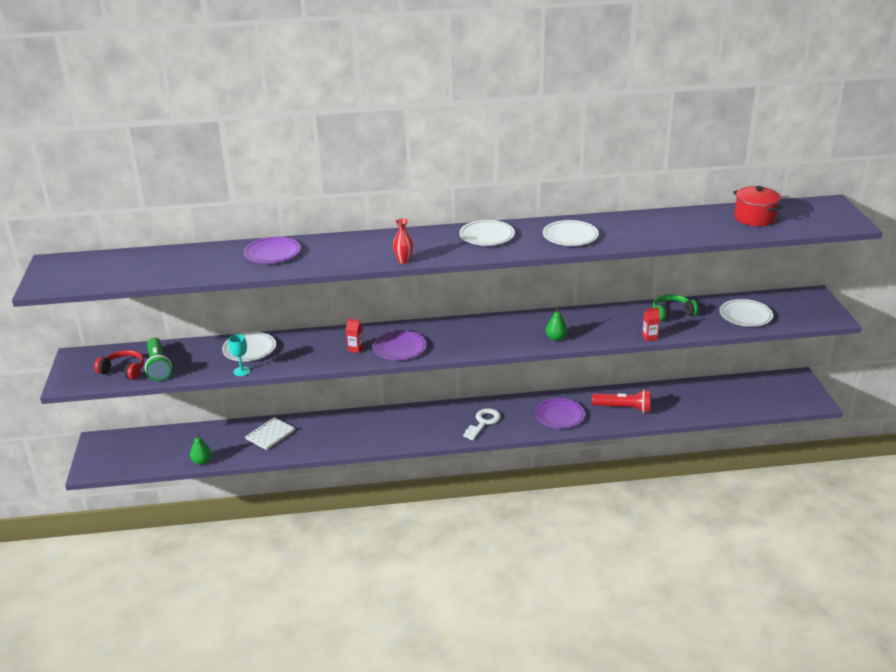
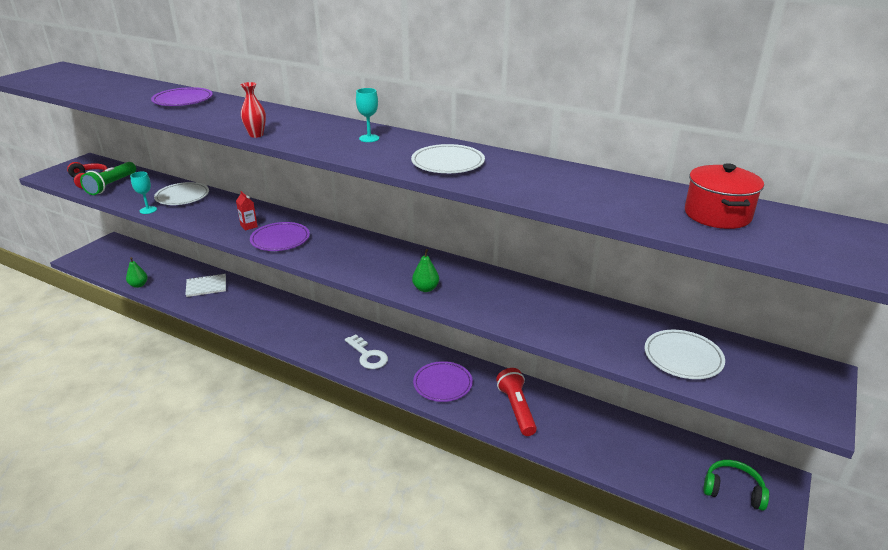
camera: 35 degrees right, 0 degrees up
white plate [459,220,515,246] -> turquoise goblet [356,88,379,142]
white key [463,408,501,440] -> white key turned 75 degrees clockwise [345,334,388,369]
red flashlight [592,389,651,413] -> red flashlight turned 150 degrees counterclockwise [496,368,537,436]
red carton [642,307,660,342] -> none
green headphones [653,294,698,321] -> green headphones moved to [703,460,769,511]

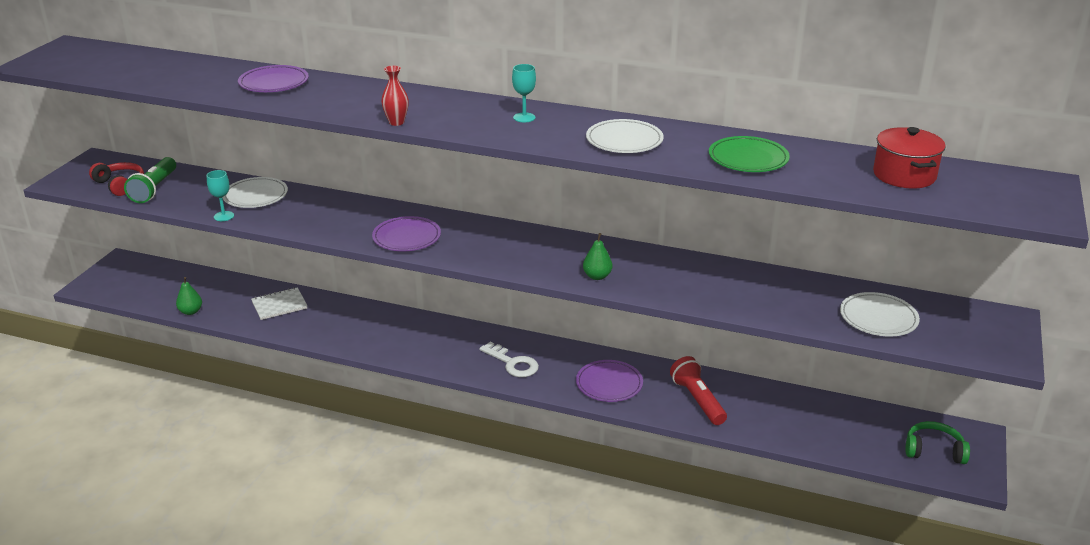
camera: 10 degrees left, 0 degrees up
red carton [236,191,258,231] -> none
none -> green plate [709,136,790,172]

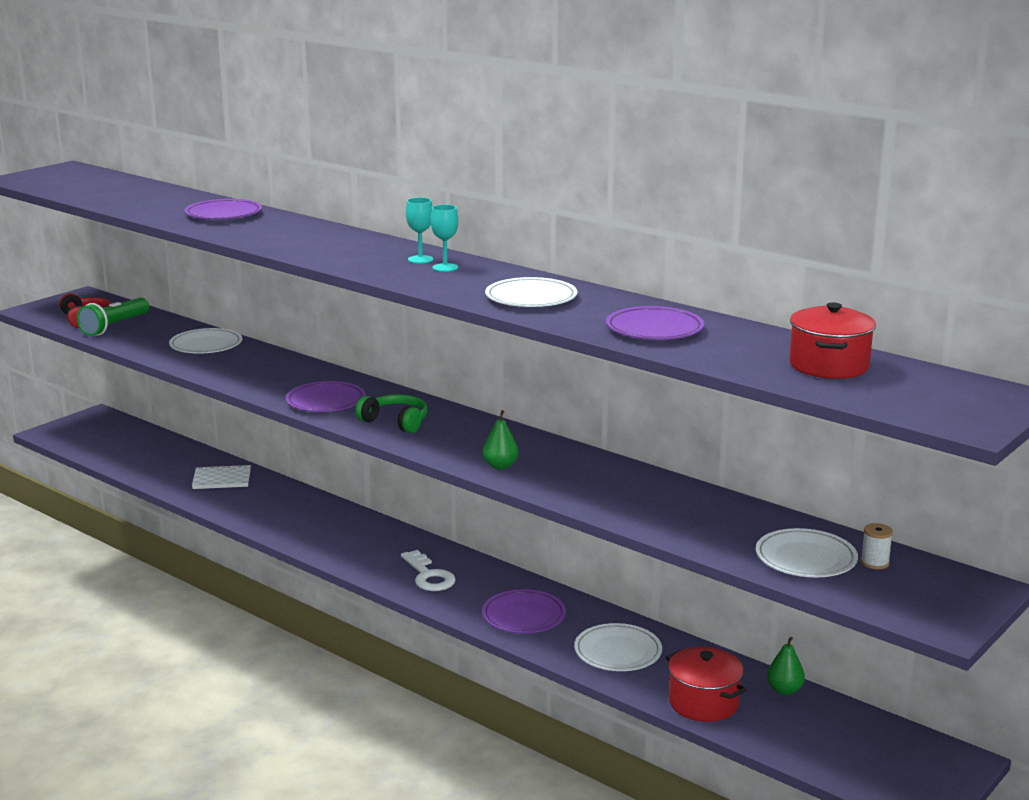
camera: 20 degrees right, 10 degrees down
green pear [176,277,202,315] -> green pear moved to [767,637,805,695]
turquoise goblet [207,170,234,221] -> turquoise goblet moved to [406,198,433,264]
red vase [381,66,409,126] -> none
red flashlight [670,356,727,425] -> white plate [574,623,662,671]
green plate [709,136,790,172] -> purple plate [606,306,704,340]
green headphones [905,421,970,464] -> green headphones moved to [355,394,428,433]
none -> red pot [666,647,747,722]
none -> white spool [861,523,893,569]

